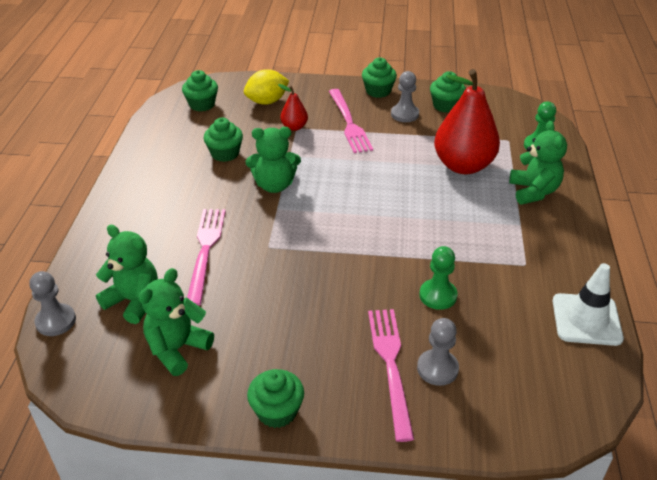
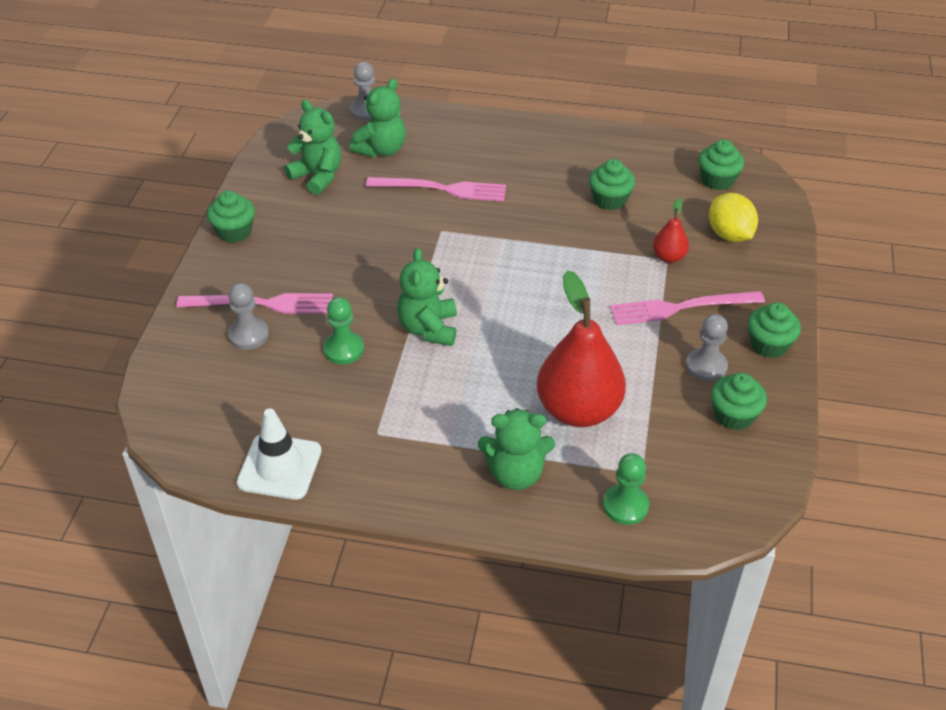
camera: 95 degrees right, 5 degrees up
green teddy bear [246,127,301,193] -> green teddy bear moved to [397,248,457,346]

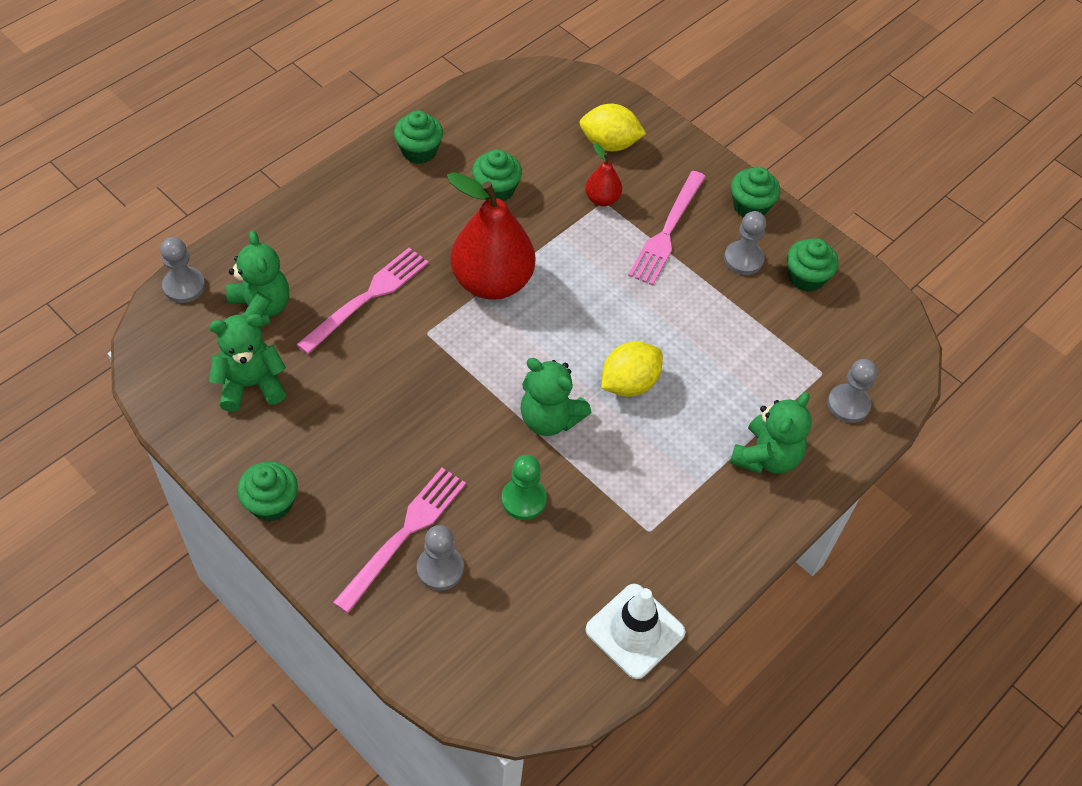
camera: 60 degrees left, 10 degrees up
red pear [537,270,626,427] -> red pear moved to [447,172,535,300]
green pawn [603,453,649,525] -> grey pawn [827,359,877,423]
green cupcake [698,139,744,190] -> green cupcake moved to [394,110,443,164]
none -> yellow lemon [601,341,663,397]

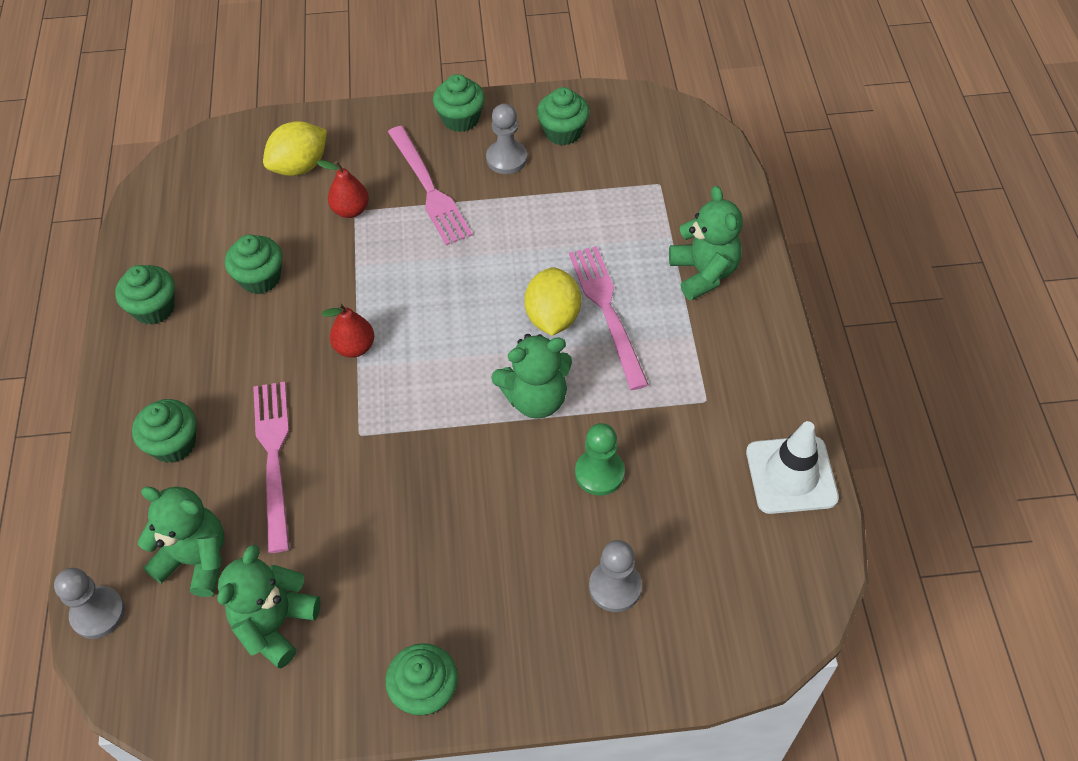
camera: 45 degrees left, 0 degrees up
pink fork [333,468,466,613] -> pink fork moved to [569,246,649,390]
red pear [447,172,535,300] -> red pear [322,303,374,358], size x0.46
grey pawn [827,359,877,423] -> none
none -> green cupcake [132,399,196,463]

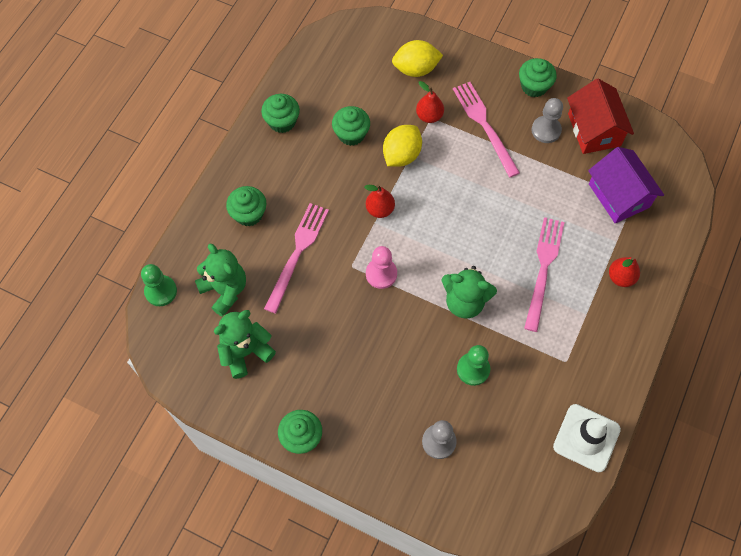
camera: 30 degrees right, 10 degrees up
grey pawn [54,568,125,639] -> green pawn [141,264,177,306]
pink fork [388,126,473,246] -> pink fork turned 150 degrees clockwise [453,82,520,178]
yellow lemon [524,267,581,336] -> yellow lemon moved to [383,125,422,167]
green cupcake [537,87,590,146] -> red house [567,79,634,154]
green teddy bear [669,186,743,301] -> red pear [609,257,640,287]
none -> pink pawn [366,246,397,289]
none -> purple house [588,147,664,223]

